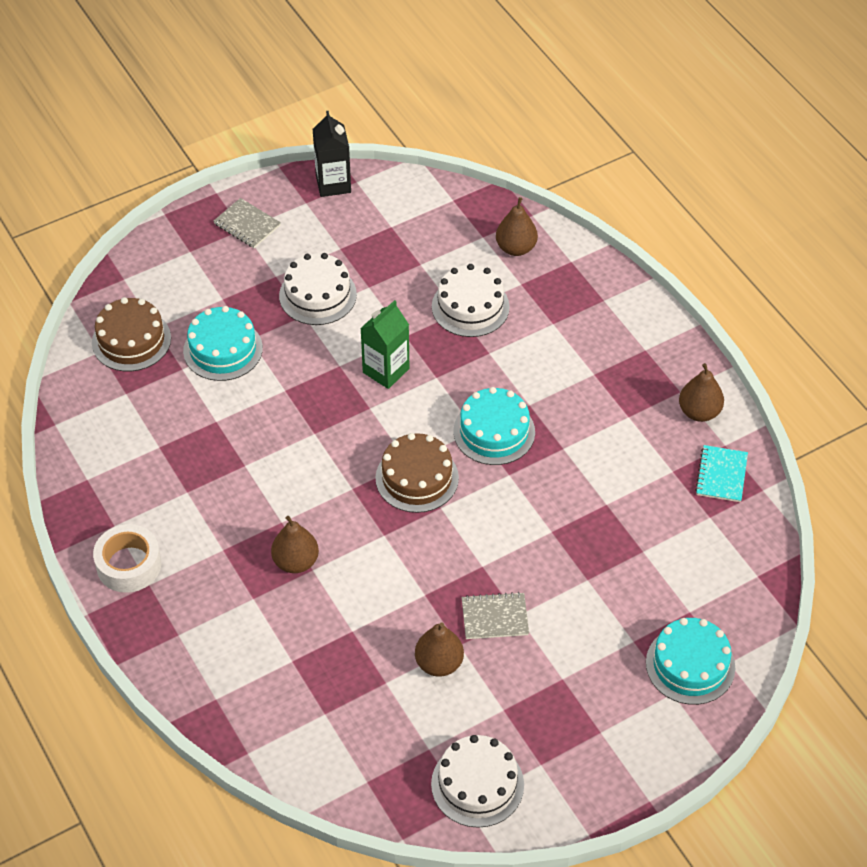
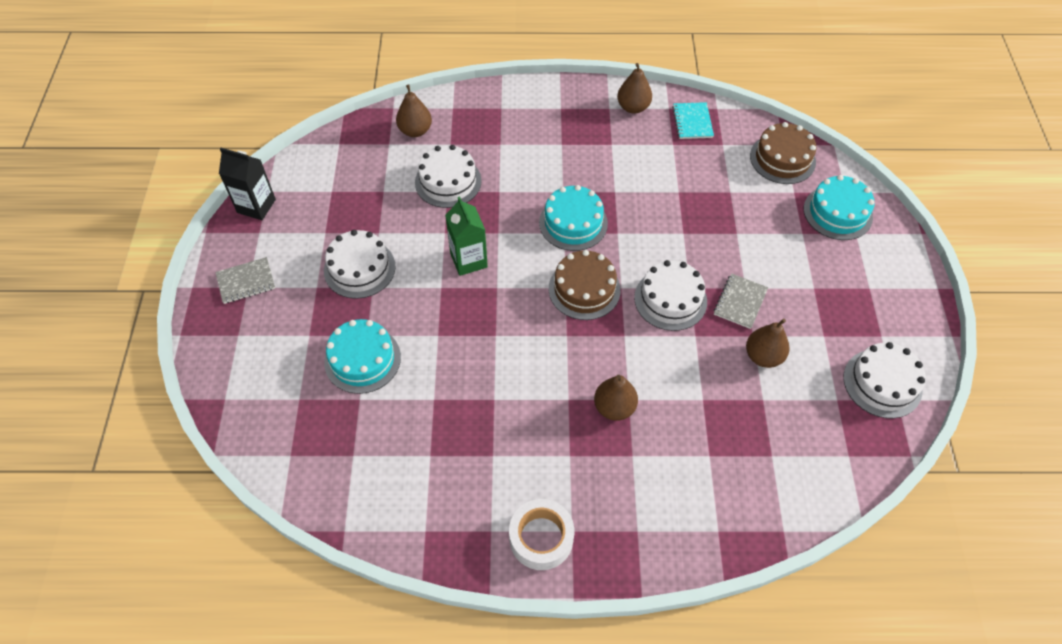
camera: 60 degrees left, 5 degrees up
brown cake [92,297,171,371] -> brown cake moved to [750,122,816,184]
turquoise notebook [695,445,748,502] -> turquoise notebook turned 45 degrees clockwise [672,102,714,139]
none -> white cake [634,260,707,331]

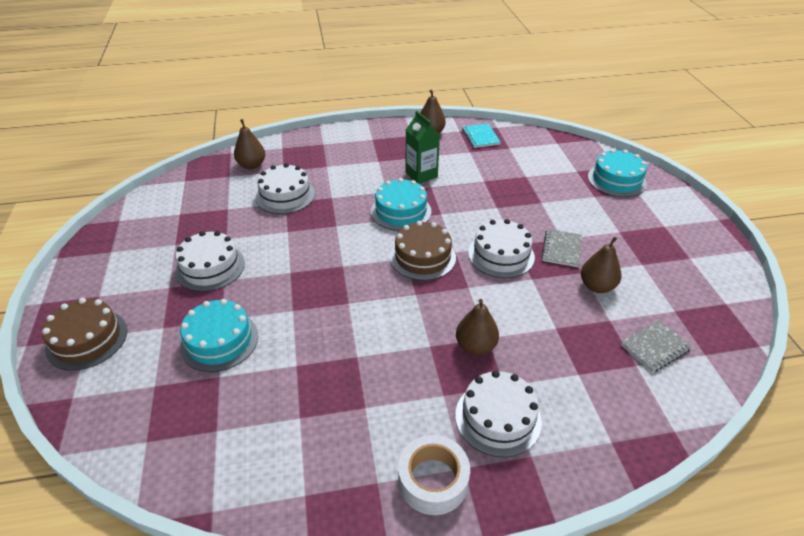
camera: 10 degrees left, 15 degrees down
grey notebook [215,257,275,304] -> grey notebook moved to [621,320,692,373]
black carton [219,148,276,220] -> none
green carton [445,196,488,276] -> green carton moved to [406,111,440,184]
brown cake [750,122,816,184] -> brown cake moved to [42,298,127,371]
white cake [843,342,925,418] -> white cake moved to [455,370,542,457]

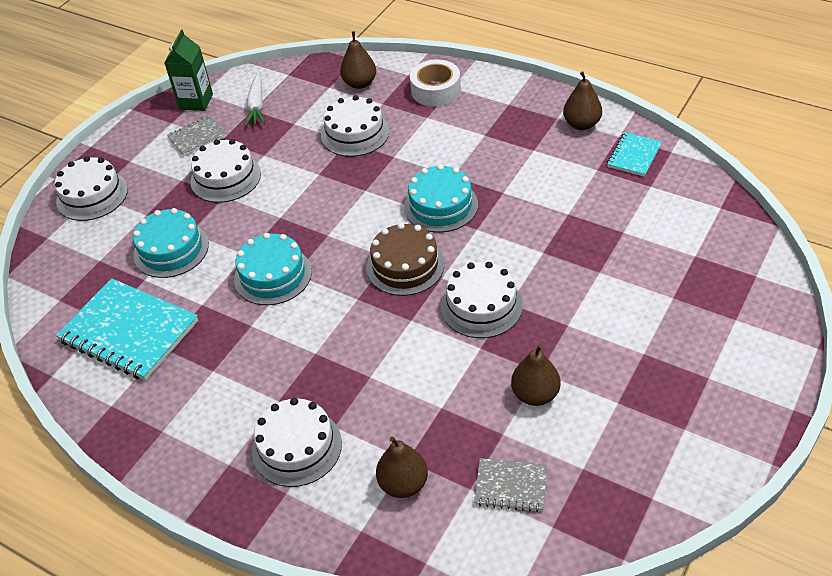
camera: 45 degrees right, 5 degrees up
brown cake [42,298,127,371] -> white cake [55,156,128,221]
white tape [398,435,470,515] -> white tape moved to [410,60,461,106]
green carton [406,111,440,184] -> green carton moved to [164,30,213,111]
brown pear [456,299,499,355] -> brown pear moved to [376,437,428,498]
grey notebook [541,229,582,267] -> grey notebook moved to [167,115,227,156]
turquoise cake [588,149,647,197] -> turquoise cake moved to [234,233,312,305]
none -> turquoise notebook [56,278,198,381]
none -> white carrot [245,73,265,127]

